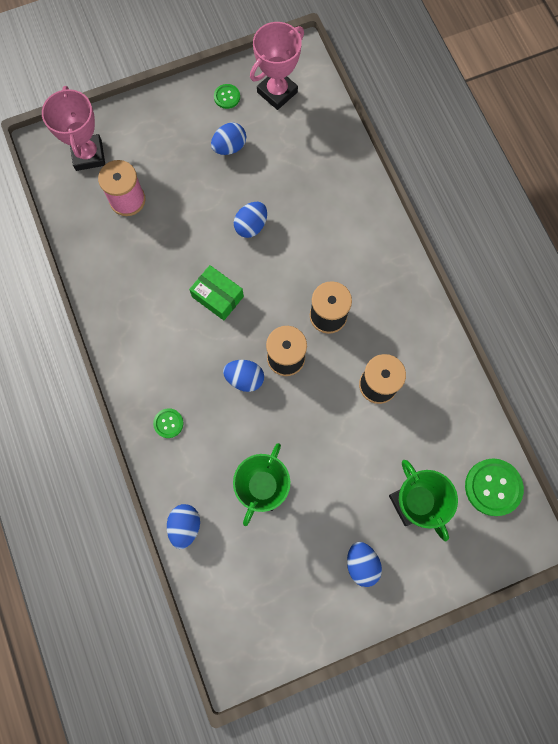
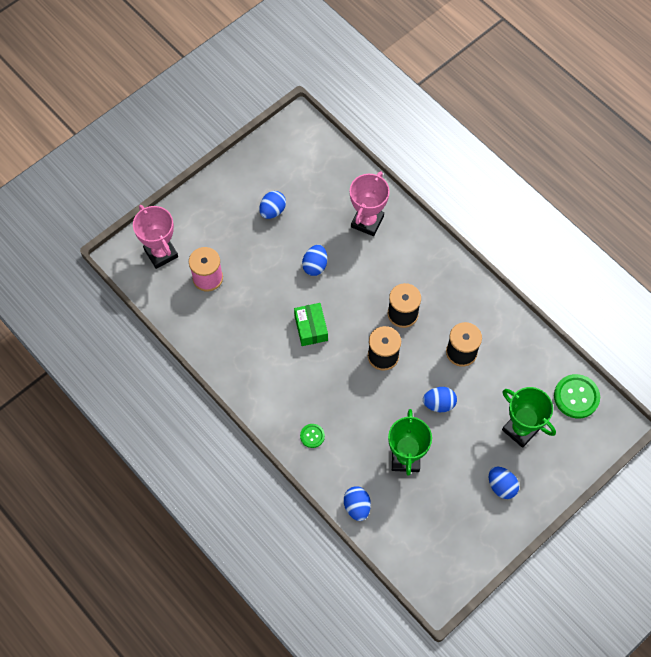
camera: 20 degrees left, 10 degrees down
green box [189,265,244,320] -> green box turned 60 degrees clockwise [294,303,328,346]
green button [214,84,240,109] -> none
blue egg [223,360,264,392] -> blue egg moved to [423,387,457,412]
pink trophy [250,22,304,110] -> pink trophy moved to [350,171,390,236]

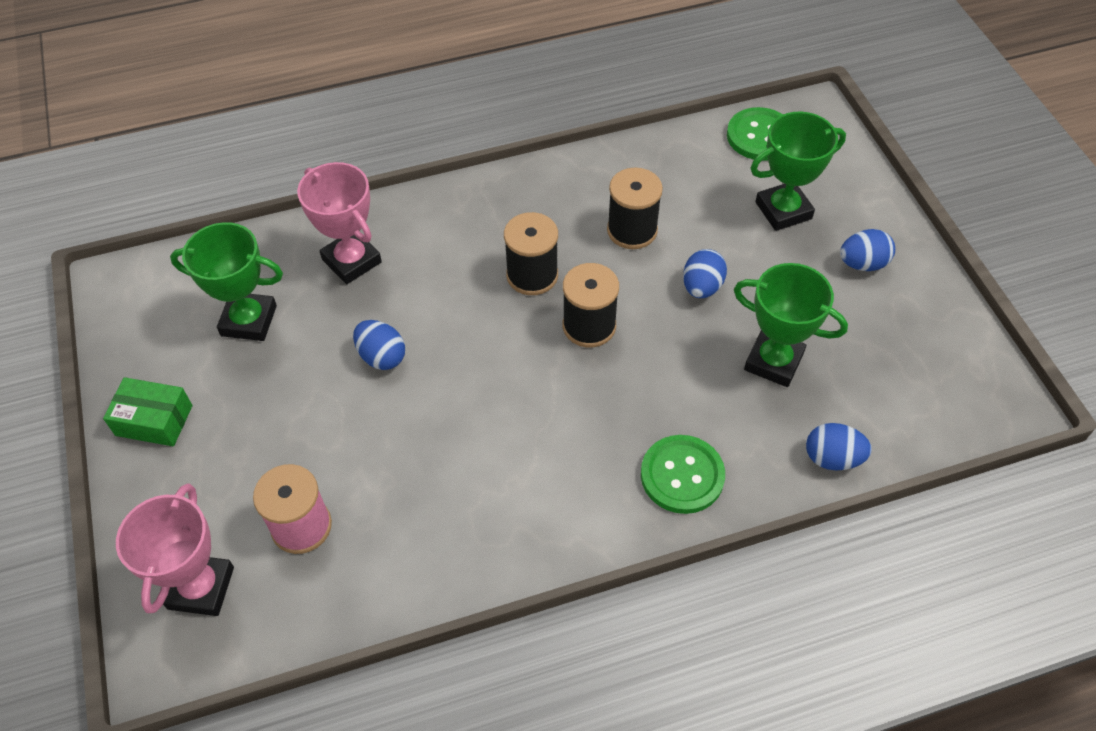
camera: 65 degrees left, 10 degrees down
pink trophy [133,205,178,269] -> pink trophy turned 75 degrees counterclockwise [116,483,234,616]
blue egg [259,191,286,219] -> none
green box [294,303,328,346] -> green box moved to [103,377,192,446]
green button [300,424,325,448] -> green button [641,435,725,514], size x1.86
none -> green trophy [170,222,283,341]

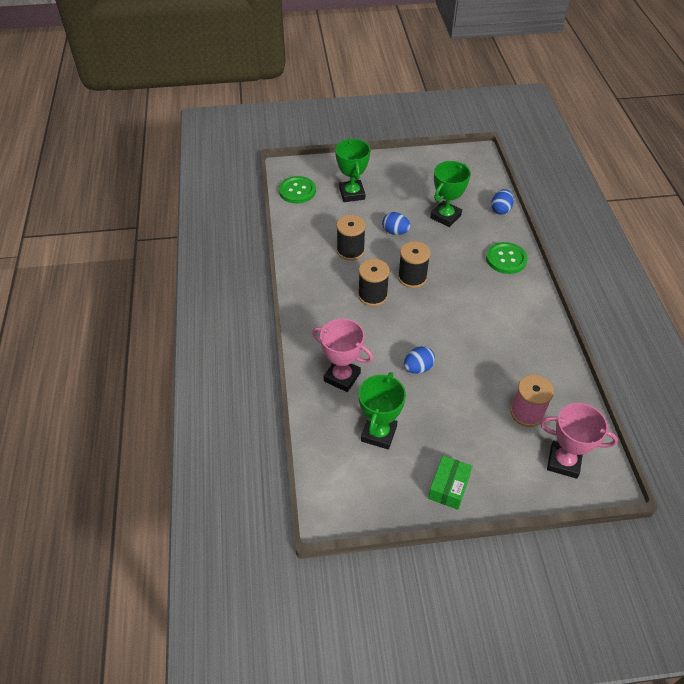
camera: 80 degrees left, 5 degrees down
pink trophy [297,162,382,284] -> pink trophy turned 60 degrees clockwise [312,318,373,392]
blue egg [840,229,895,271] -> none

